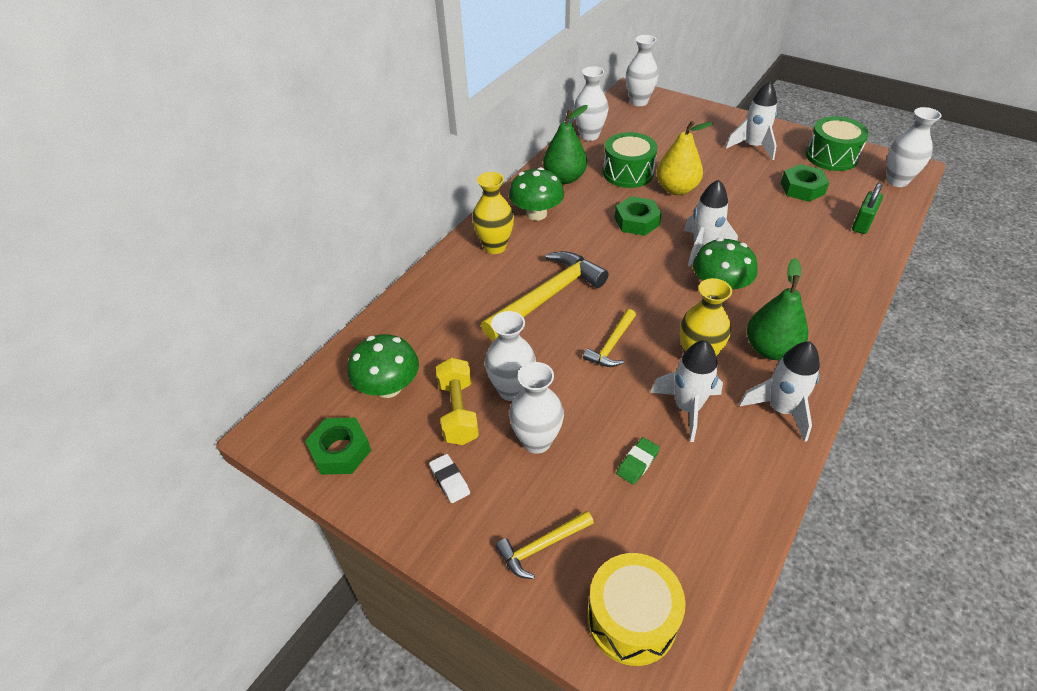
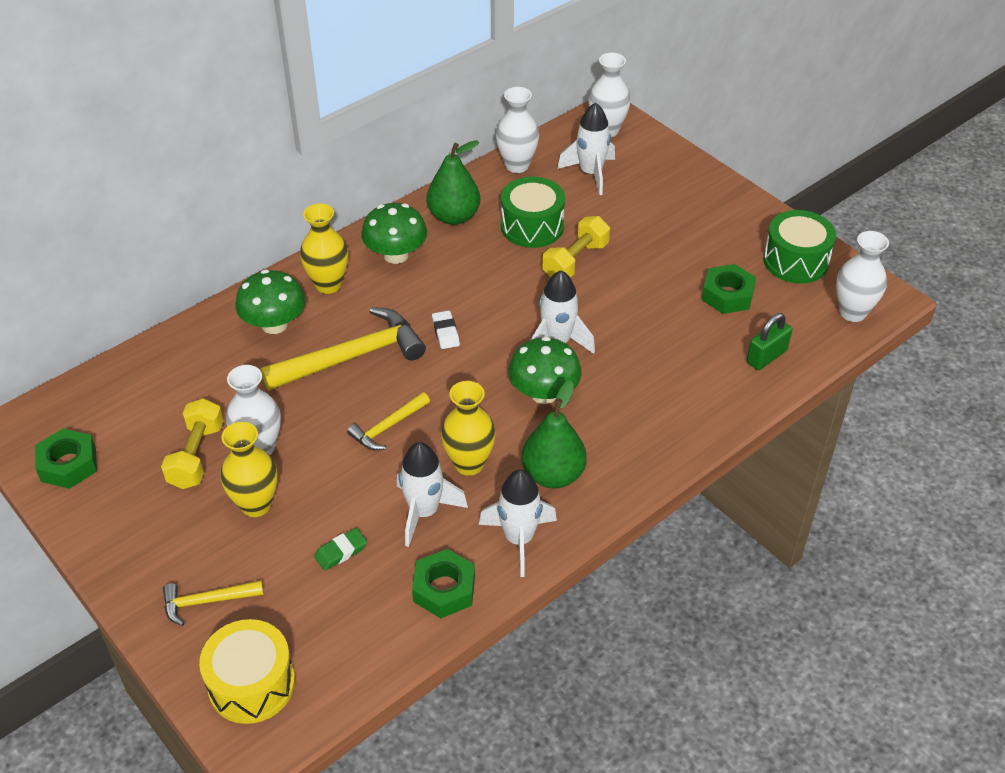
camera: 15 degrees right, 0 degrees up
green mushroom [348,334,419,398] -> green mushroom moved to [236,270,305,334]
white eraser [429,454,470,503] -> white eraser moved to [432,310,460,349]
white vase [509,362,564,454] -> yellow vase [221,422,278,517]
green nut [615,196,662,236] -> green nut moved to [412,549,475,618]
yellow pear [657,121,713,195] -> yellow dumbbell [543,216,610,278]
white rocket [725,81,777,160] -> white rocket moved to [557,102,615,195]

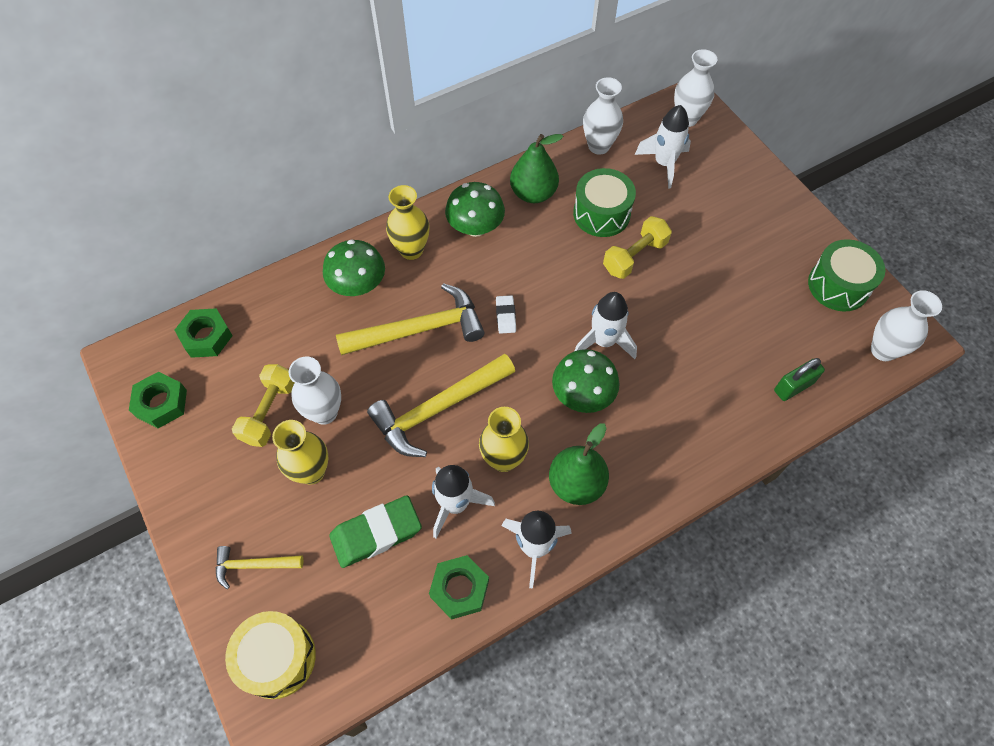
camera: 10 degrees right, 15 degrees up
green eraser [314,528,367,571] -> green eraser [329,495,422,568], size x1.94
yellow hammer [347,392,430,451] -> yellow hammer [367,354,515,457], size x1.90
green nut [702,264,756,314] -> green nut moved to [175,308,233,358]

